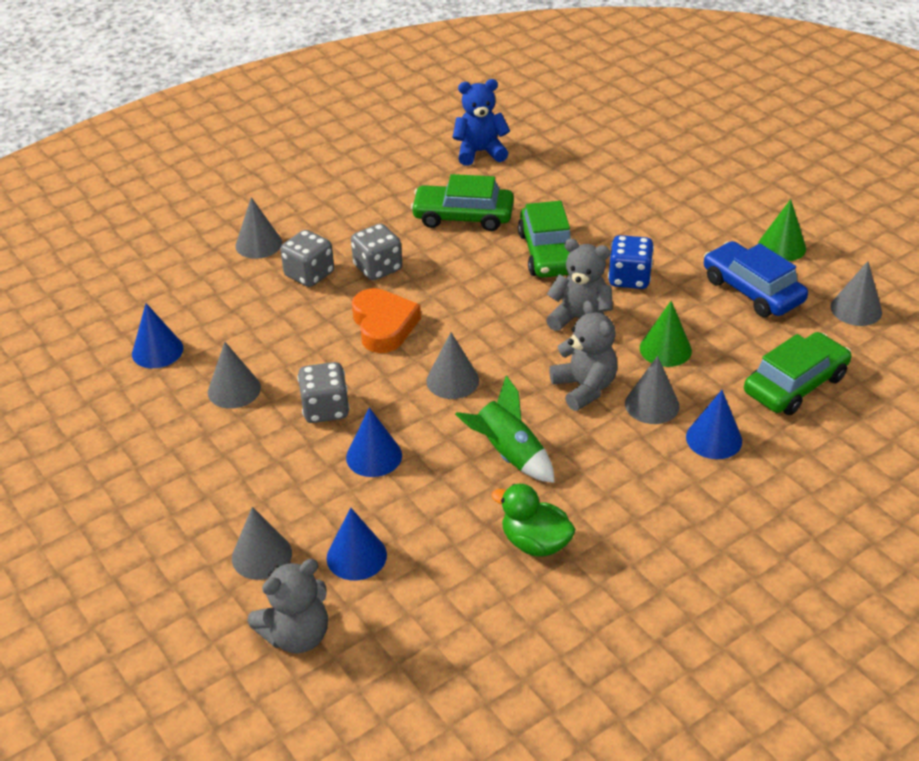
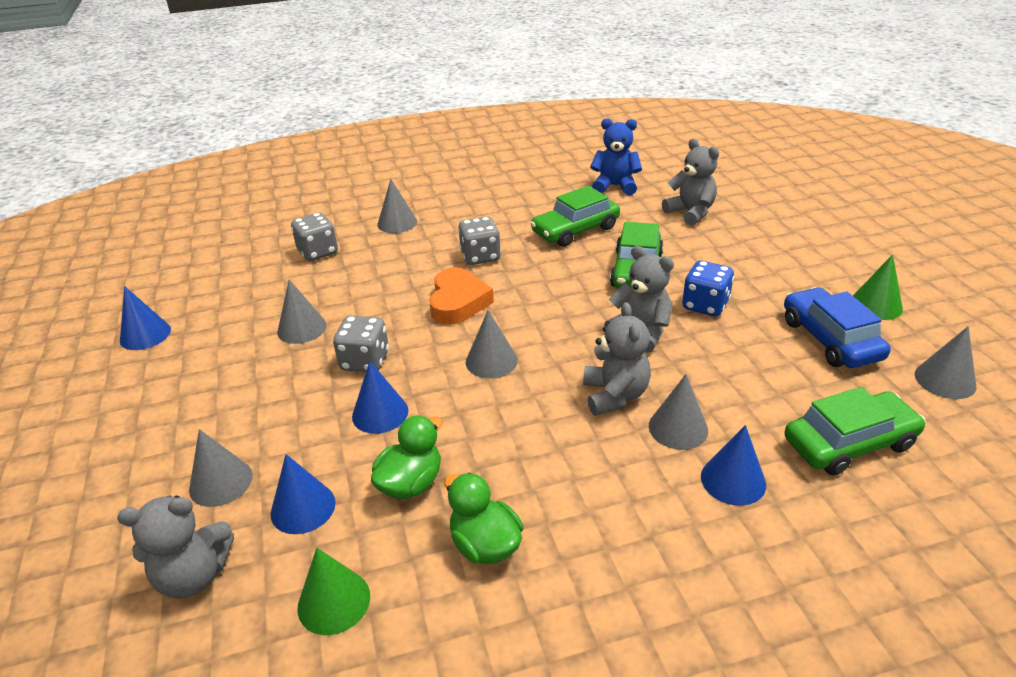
camera: 20 degrees right, 5 degrees down
blue cone [132,303,183,368] -> blue cone moved to [120,286,171,350]
grey dice [280,230,334,287] -> grey dice moved to [291,213,338,261]
green car [411,174,514,231] -> green car turned 60 degrees counterclockwise [530,186,620,247]
green rocket [455,375,555,483] -> none
green cone [640,301,692,367] -> green cone moved to [297,548,370,635]
none -> green duck [371,416,443,499]
none -> grey teddy bear [662,139,719,226]

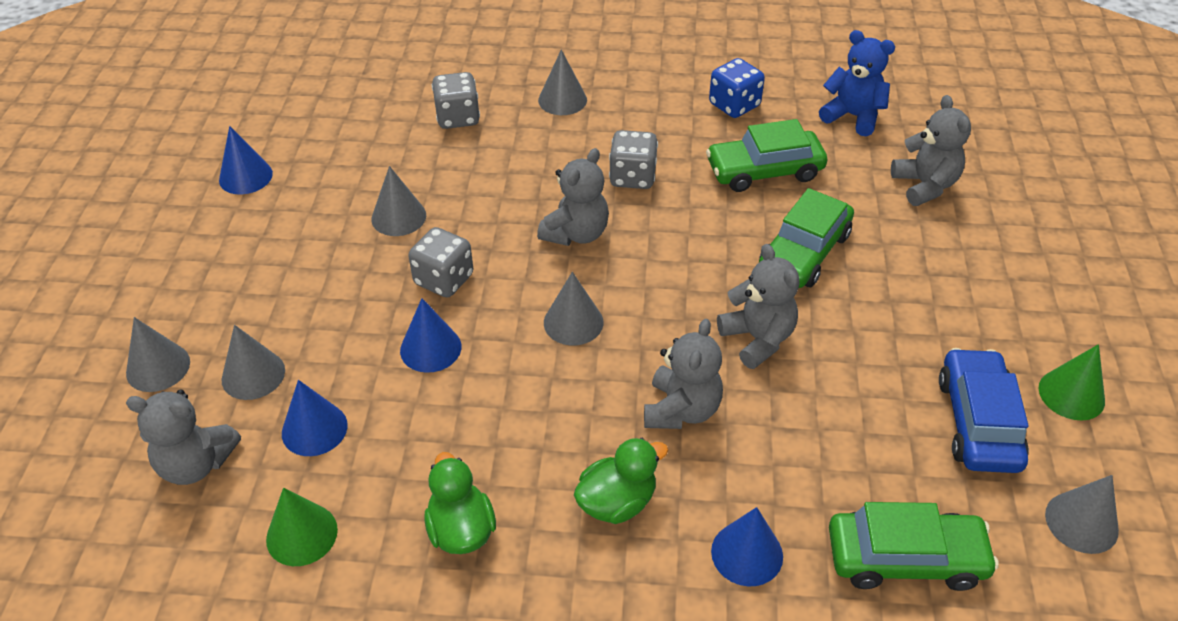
camera: 20 degrees right, 10 degrees up
green duck [371,416,443,499] -> green duck moved to [574,438,668,524]
orange heart [429,268,494,325] -> grey teddy bear [537,148,609,246]
grey cone [649,374,708,450] -> grey cone moved to [126,317,190,392]
blue dice [682,261,734,316] -> blue dice moved to [709,58,765,118]

